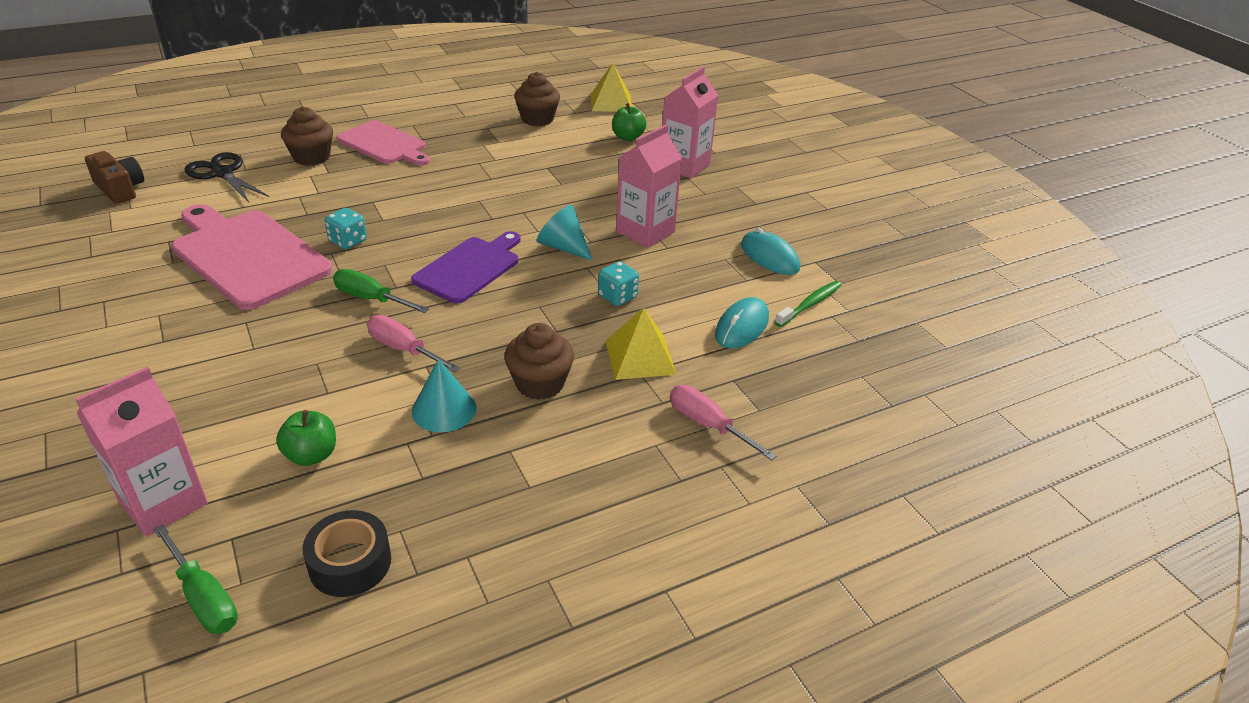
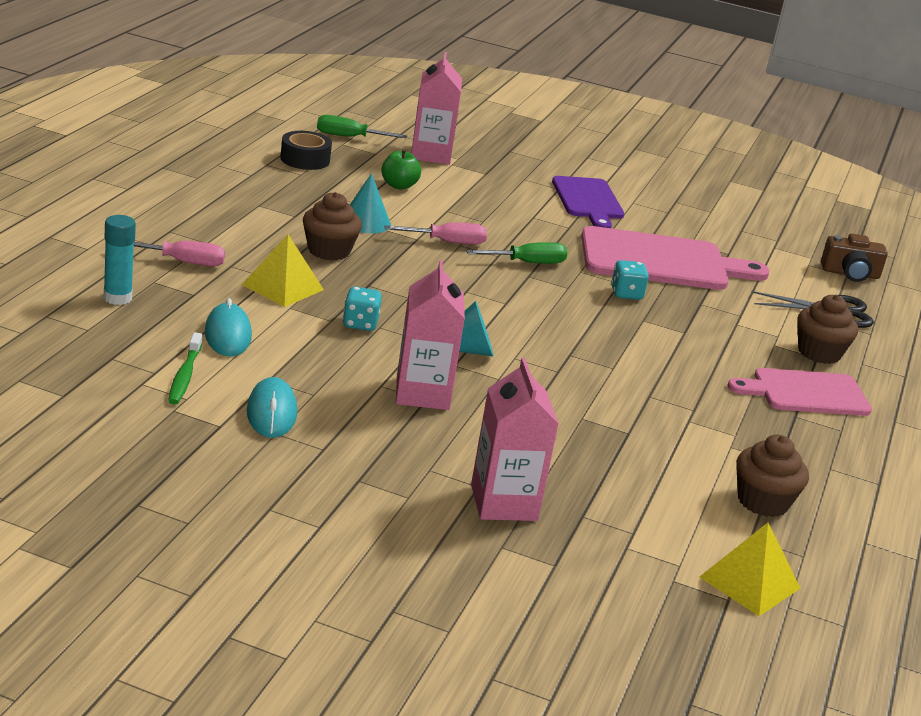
camera: 135 degrees right, 10 degrees down
purple cutting board [411,231,521,304] -> purple cutting board moved to [552,176,624,228]
green apple [612,103,646,141] -> none
turquoise mouse [741,228,800,275] -> turquoise mouse turned 75 degrees clockwise [247,377,297,438]
none -> turquoise glue stick [104,215,136,305]

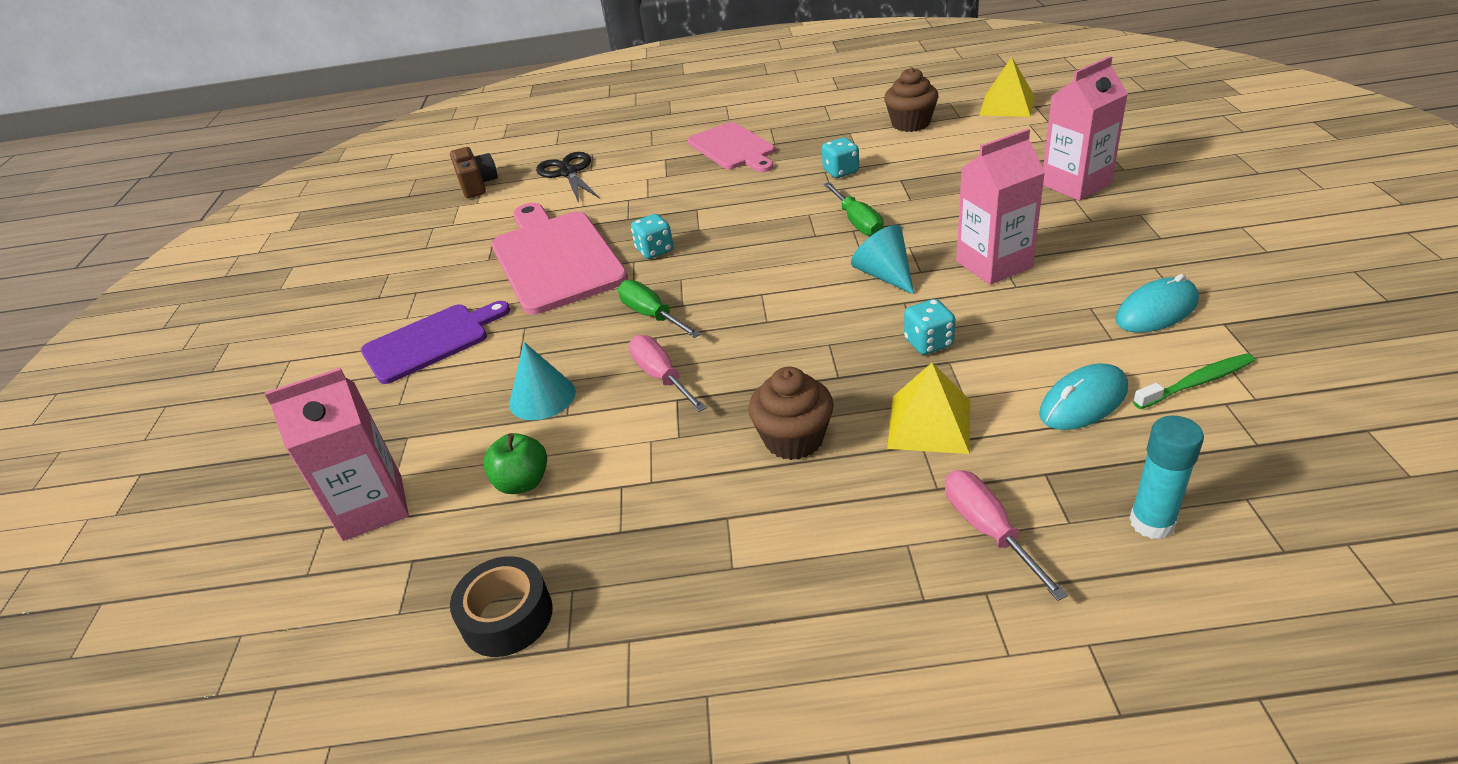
camera: 105 degrees left, 10 degrees up
green screwdriver [317,115,407,138] -> green screwdriver moved to [823,182,884,236]
turquoise cone [350,173,391,233] -> turquoise cone moved to [509,342,576,420]
brown cupcake [797,295,858,364] -> none
none -> turquoise dice [822,138,859,178]

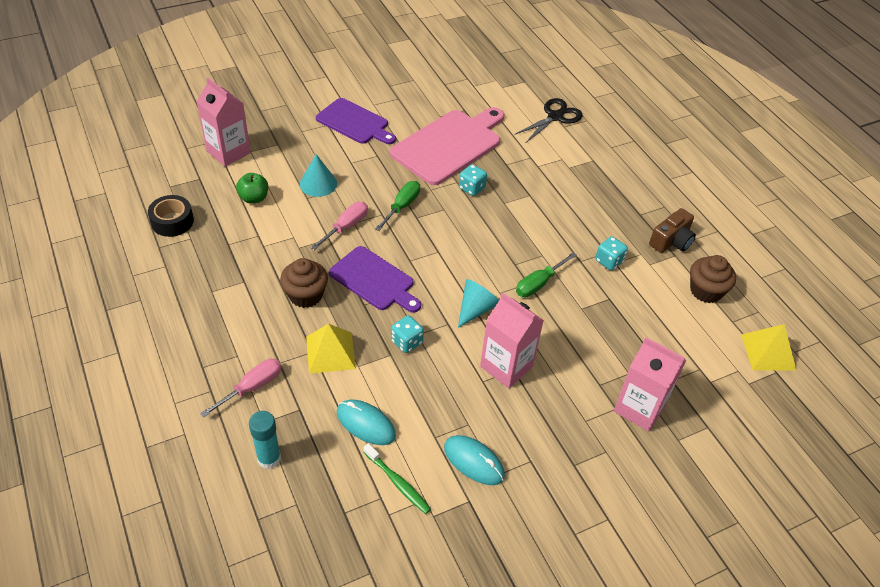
camera: 60 degrees right, 10 degrees up
brown camera [450,147,498,198] -> brown camera moved to [649,208,696,253]
pink cutting board [688,122,775,172] -> none
none -> purple cutting board [329,246,421,313]

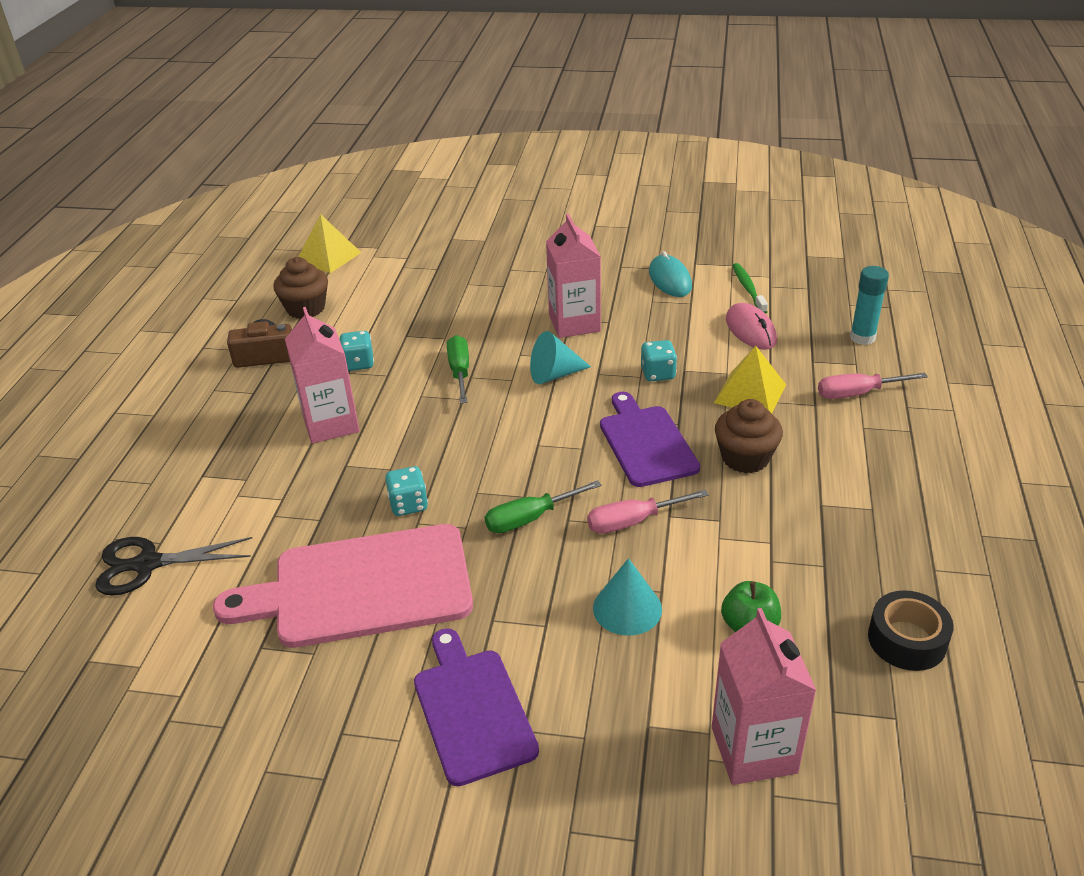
camera: 140 degrees left, 10 degrees down
turquoise mouse [337,400,396,445] -> pink mouse [726,303,777,350]
green screwdriver [516,252,577,297] -> green screwdriver turned 90 degrees counterclockwise [447,335,469,404]
pink carton [614,337,686,432] -> pink carton moved to [285,307,360,444]

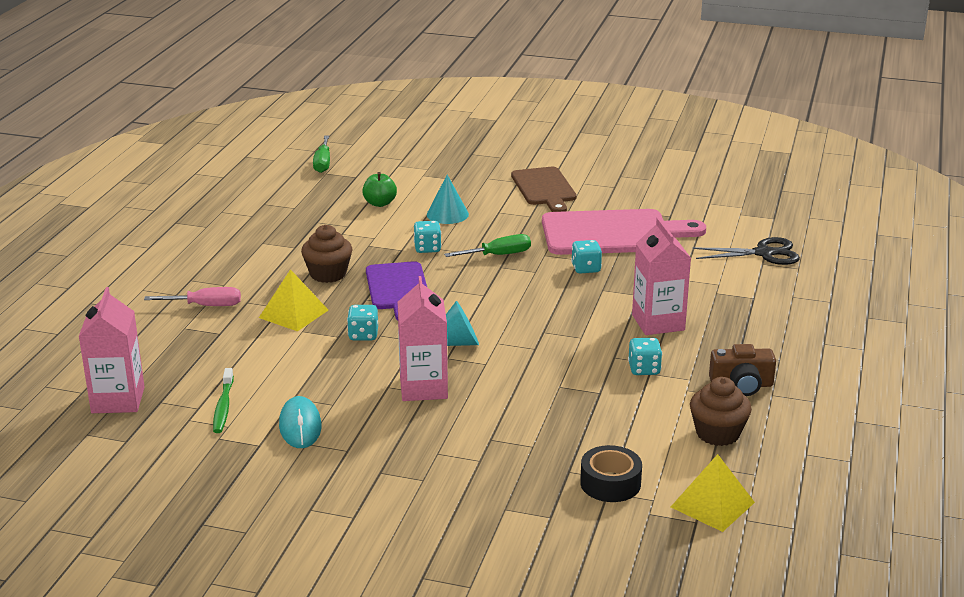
camera: 175 degrees left, 10 degrees down
purple cutting board [414,628,539,786] -> brown cutting board [511,167,577,212]
green screwdriver [447,335,469,404] -> green screwdriver moved to [313,135,330,173]
pink screwdriver [587,490,709,534] -> turquoise dice [414,221,442,253]
pink carton [712,608,817,785] -> pink carton moved to [79,287,145,413]
pink mouse [726,303,777,350] -> none
turquoise glue stick [850,266,889,345] -> none
black tape [868,590,954,671] -> black tape moved to [580,445,642,502]

